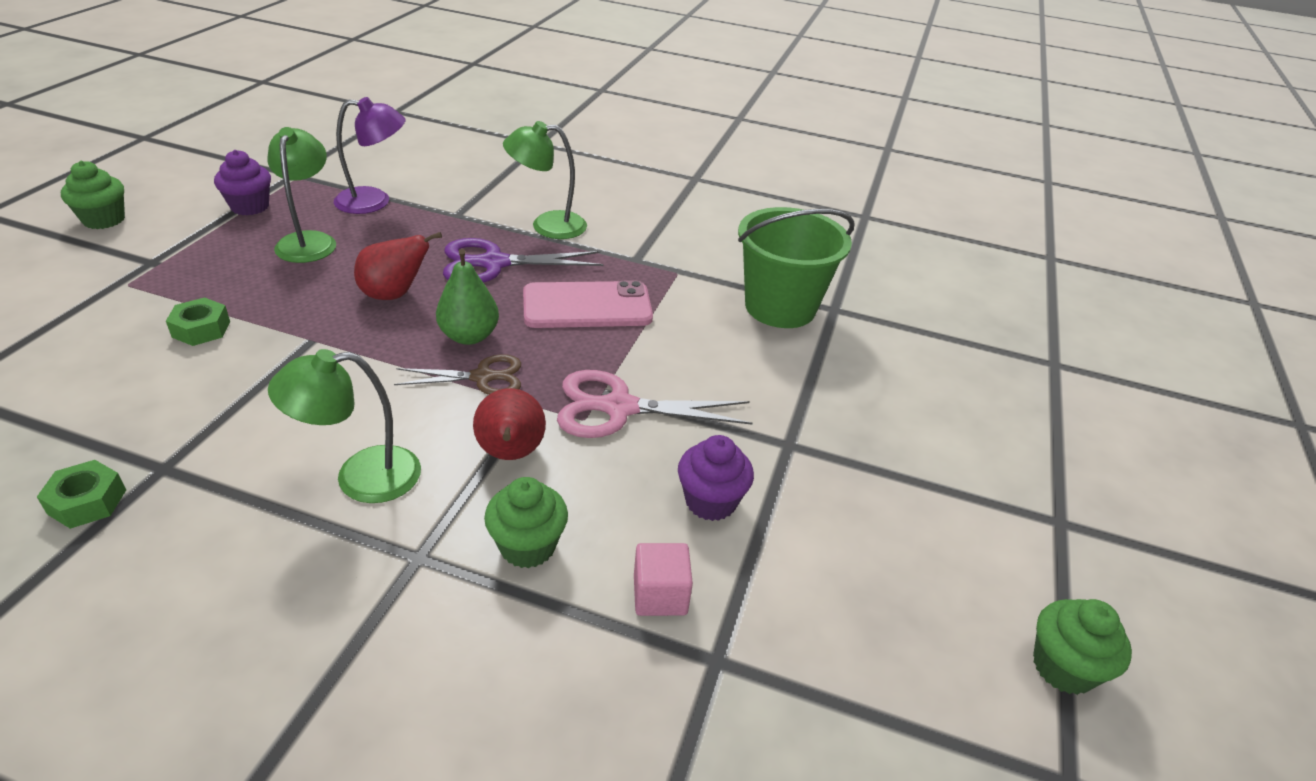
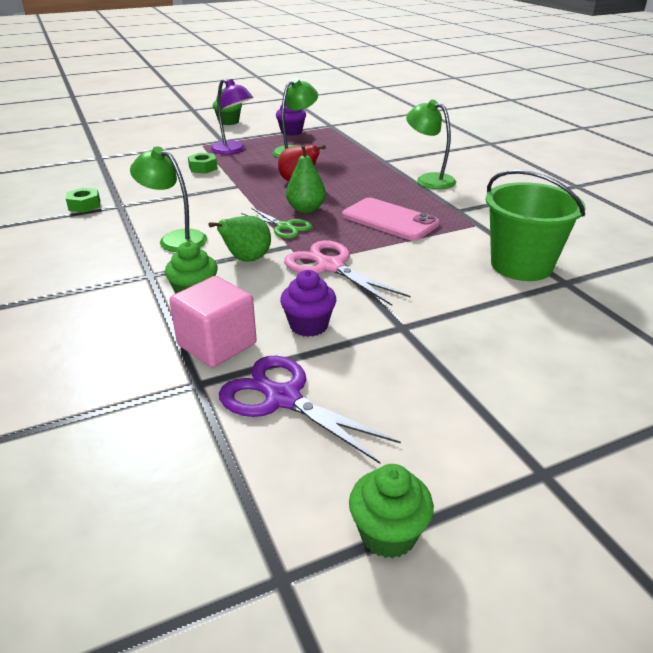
camera: 50 degrees right, 5 degrees down
purple lamp [334,97,405,214] -> purple lamp moved to [211,79,253,154]
brown scissors [394,354,521,395] -> green scissors [241,208,313,239]
purple scissors [443,238,603,283] -> purple scissors moved to [219,356,401,464]
red pear [473,388,546,460] -> green pear [208,216,271,262]
pink cube [634,543,693,616] -> pink cube [169,276,257,368], size x1.66

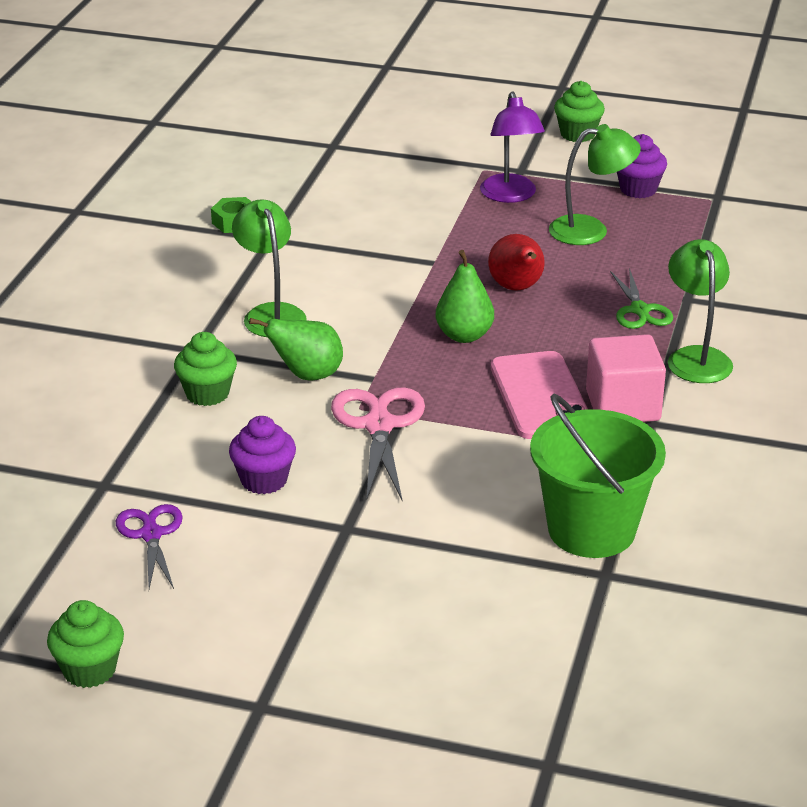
camera: 40 degrees right, 0 degrees up
pink cube [169,276,257,368] -> pink cube moved to [586,334,666,422]
green nut [188,153,218,173] -> none
purple scissors [219,356,401,464] -> purple scissors [116,504,183,589], size x0.66
green scissors [241,208,313,239] -> green scissors moved to [610,268,673,329]

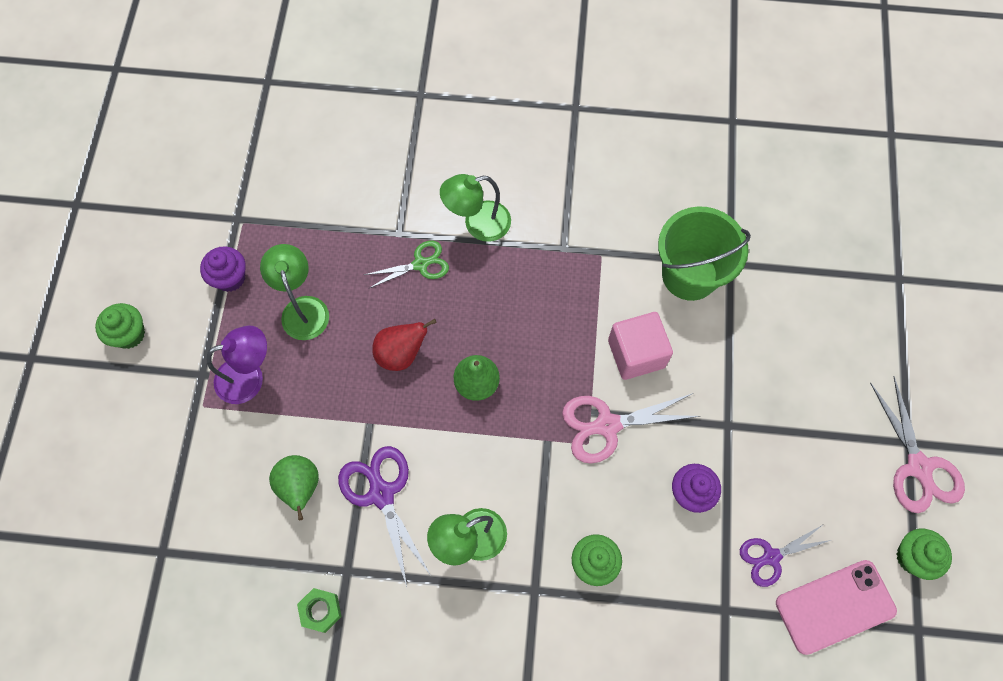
camera: 100 degrees left, 35 degrees up
green pear [249,318,343,381] -> green pear moved to [269,455,319,520]
pink phone [491,351,588,439] -> pink phone moved to [776,560,897,655]
pink cube [586,334,666,422] -> pink cube moved to [608,312,673,380]
none -> purple scissors [338,446,431,587]
none -> pink scissors [870,377,965,513]

